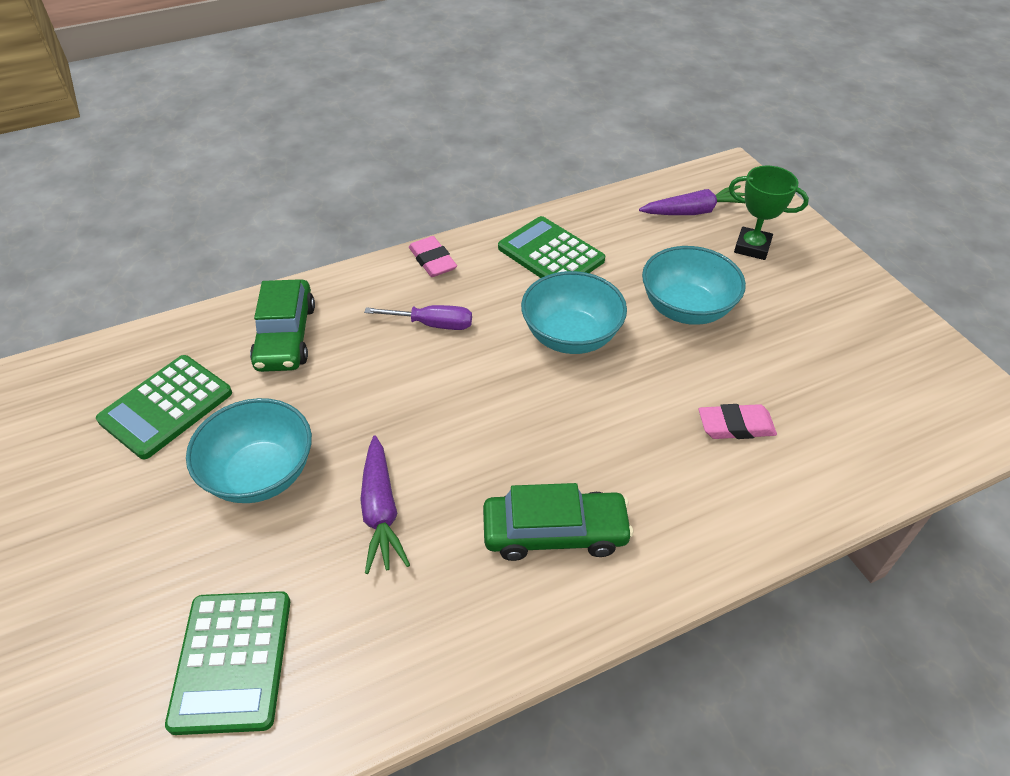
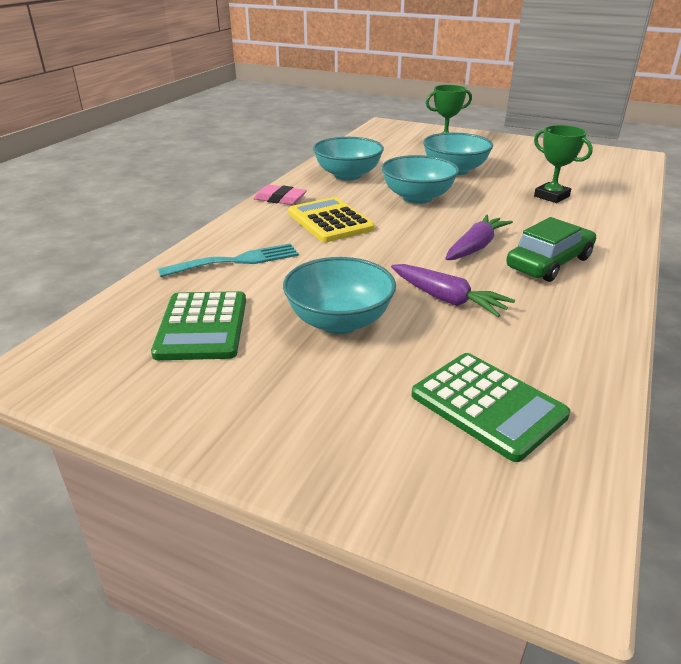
camera: 40 degrees left, 15 degrees down
green car [250,279,315,372] -> turquoise fork [158,243,299,277]
purple screwdriver [364,305,472,330] -> yellow calculator [288,197,375,242]
green calculator [498,216,605,278] -> turquoise bowl [313,137,384,181]
purple carrot [639,185,745,215] -> purple carrot moved to [445,215,513,260]
pink eraser [699,404,777,439] -> green trophy [534,125,593,203]

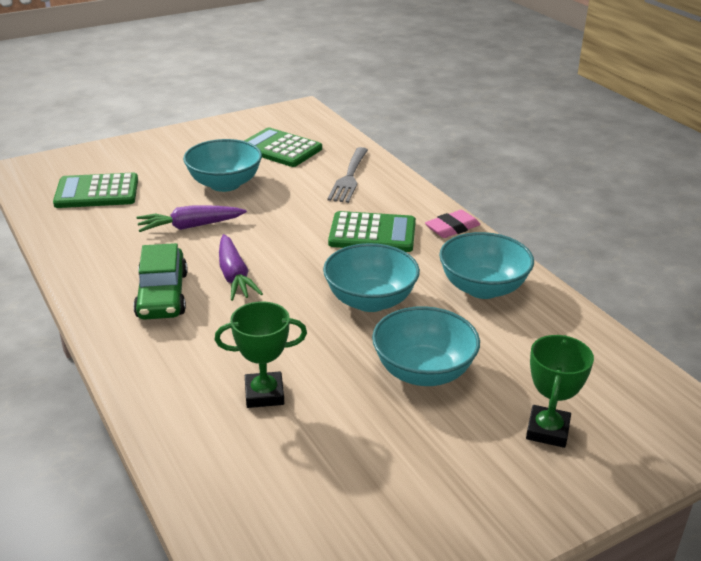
camera: 125 degrees right, 0 degrees up
turquoise fork [158,243,299,277] -> grey fork [328,147,368,203]
yellow calculator [288,197,375,242] -> green calculator [328,211,416,252]

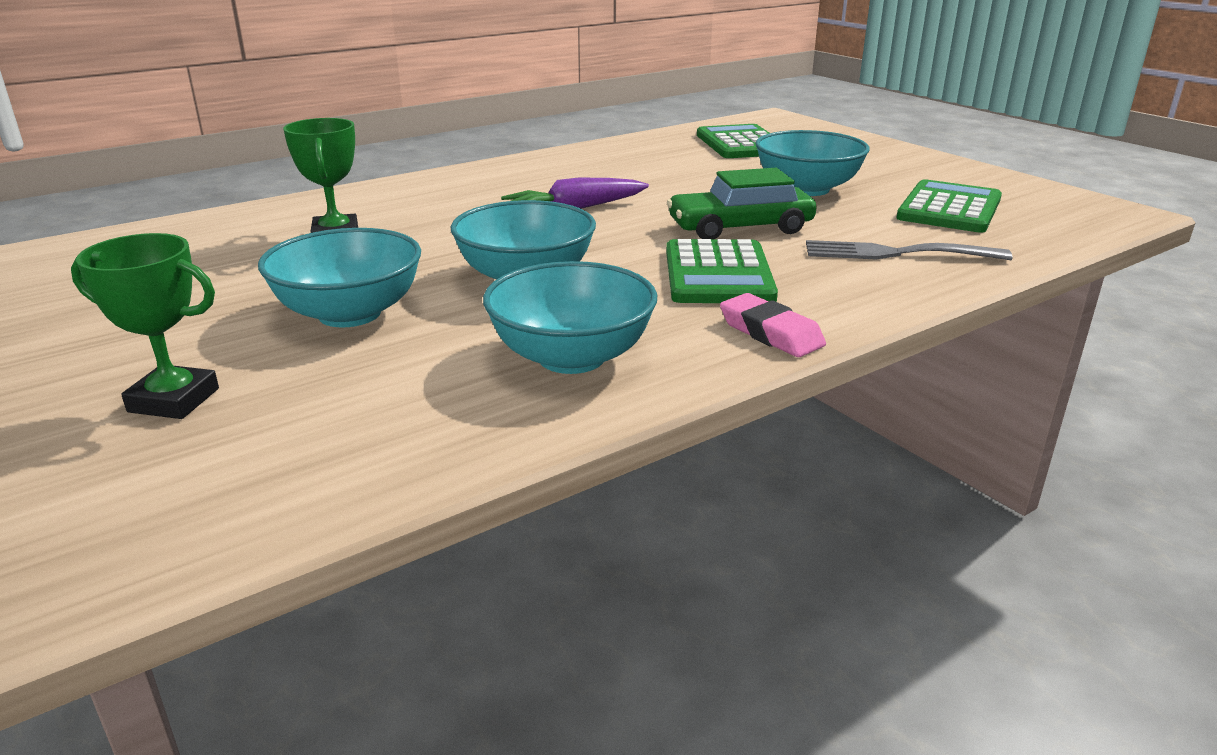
camera: 85 degrees right, 5 degrees down
green car [133,243,188,320] -> green car moved to [667,168,817,239]
purple carrot [136,205,247,232] -> none

